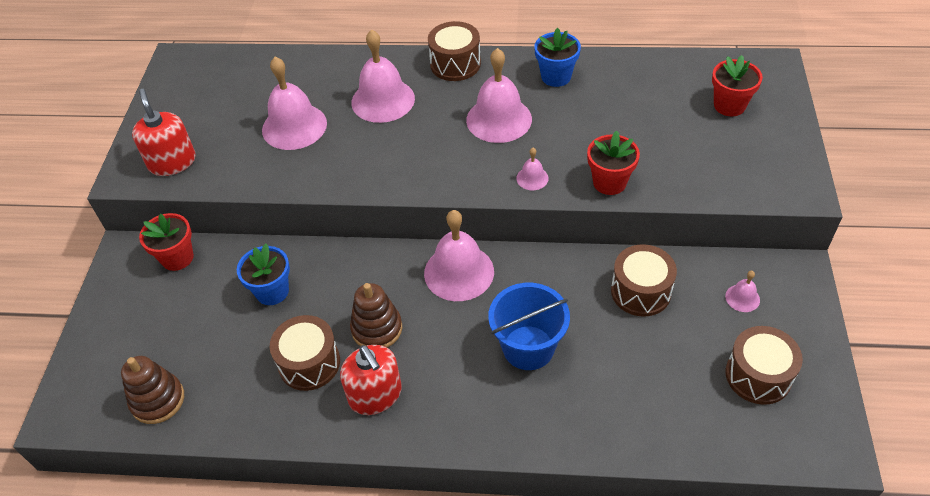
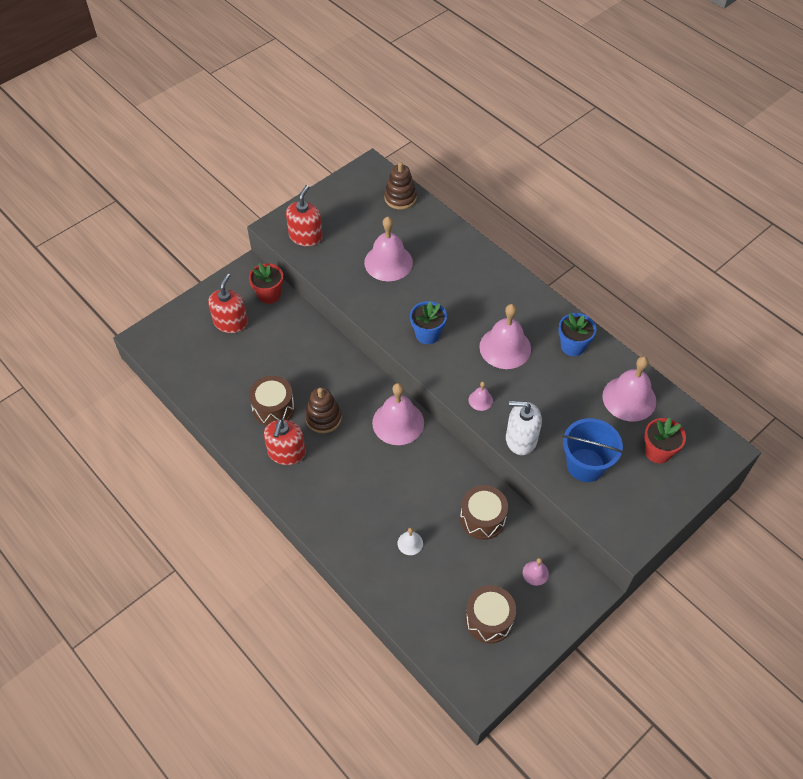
camera: 40 degrees right, 5 degrees up
brown stacking toy [121,356,184,424] -> brown stacking toy moved to [384,162,417,210]
blue flower pot [237,244,290,305] -> blue flower pot moved to [410,301,447,344]
pink bell [351,30,415,123] -> pink bell moved to [602,356,656,422]
brown drum [428,21,481,81] -> none
blue bucket [488,283,570,370] -> blue bucket moved to [562,418,623,482]
red flower pot [587,131,640,195] -> white soap dispenser [506,401,542,455]
none -> red soap dispenser [208,273,248,333]
none -> white bell [397,527,423,555]

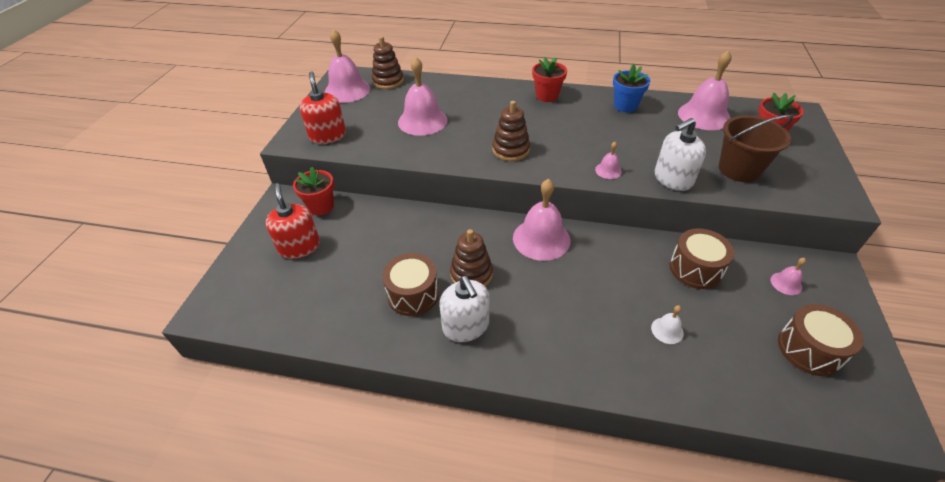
camera: 35 degrees left, 10 degrees down
red soap dispenser [264,419,306,465] -> white soap dispenser [439,276,489,342]
blue flower pot [410,301,447,344] -> brown stacking toy [492,101,530,161]
pink bell [479,304,531,369] -> pink bell moved to [325,29,370,103]
blue bucket [562,418,623,482] -> brown bucket [719,115,793,182]
none -> red flower pot [532,57,567,102]

